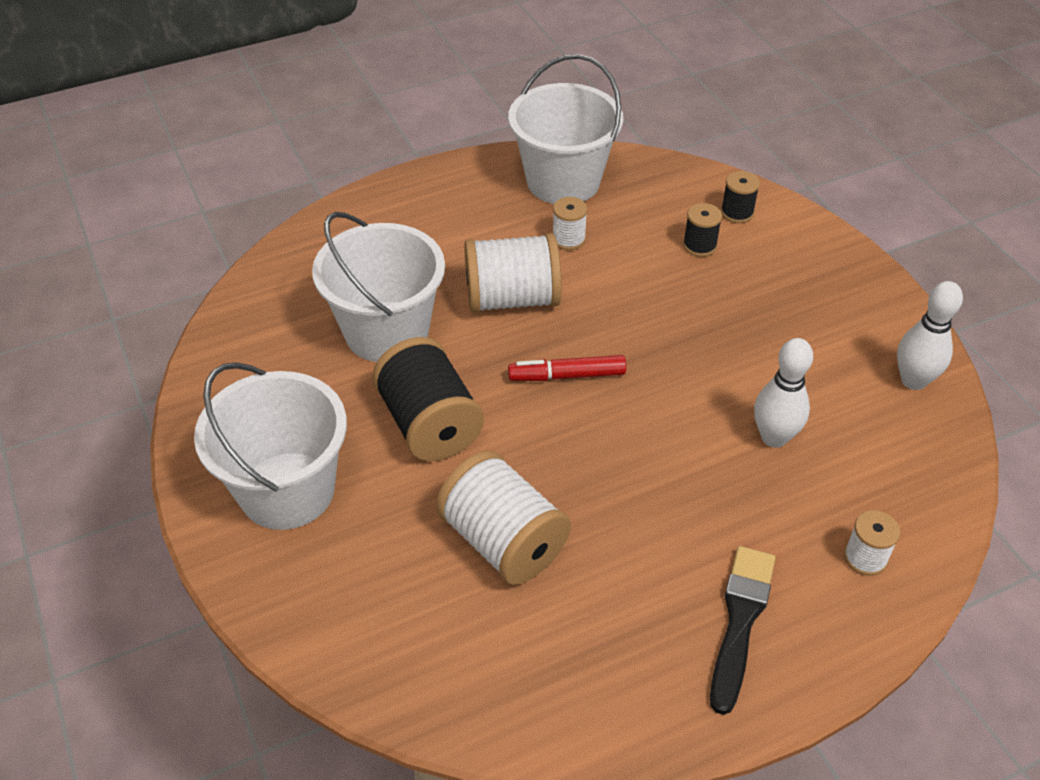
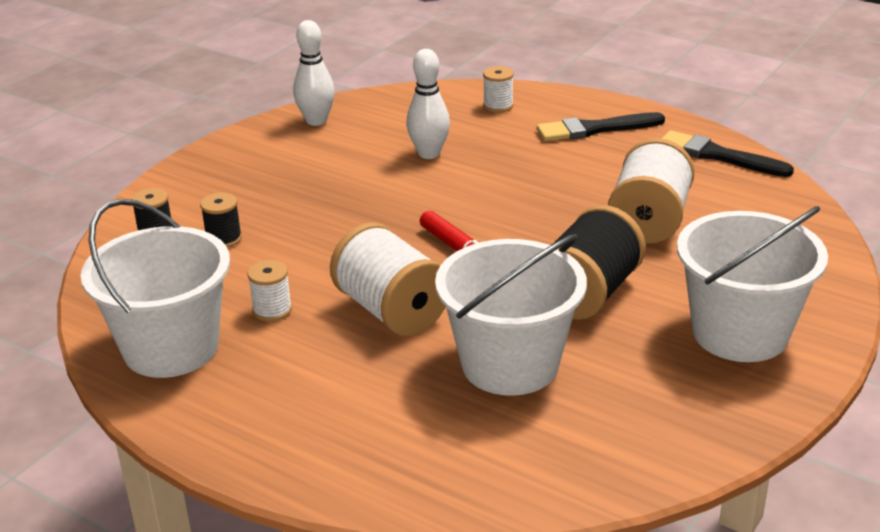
camera: 120 degrees left, 15 degrees down
none -> black brush [661,130,794,177]

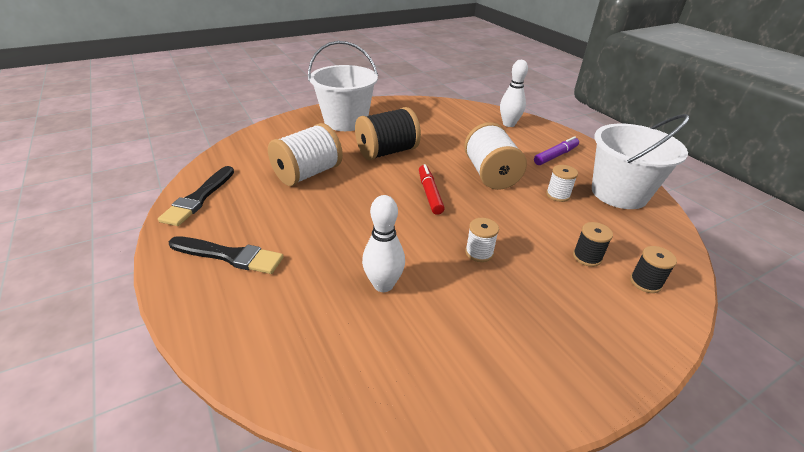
camera: 155 degrees left, 5 degrees up
white bowling pin [293,20,335,126] -> white bowling pin moved to [500,60,528,127]
white bucket [435,234,587,396] -> none
white spool [483,66,514,113] -> white spool moved to [465,218,499,262]
black brush [661,130,794,177] -> black brush turned 45 degrees clockwise [158,166,234,226]
none -> purple marker [534,136,579,165]

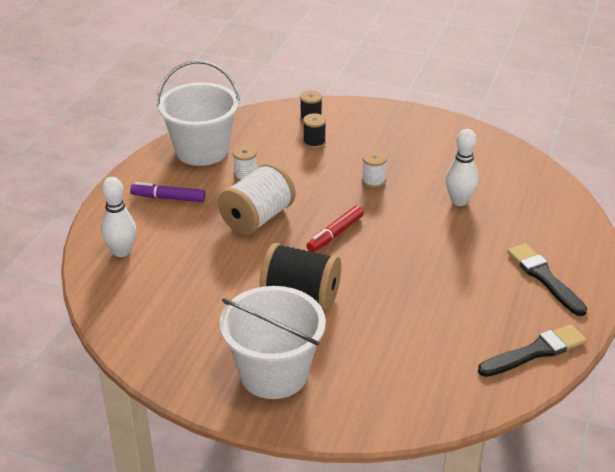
camera: 130 degrees left, 0 degrees up
white spool [268,123,343,186] -> none

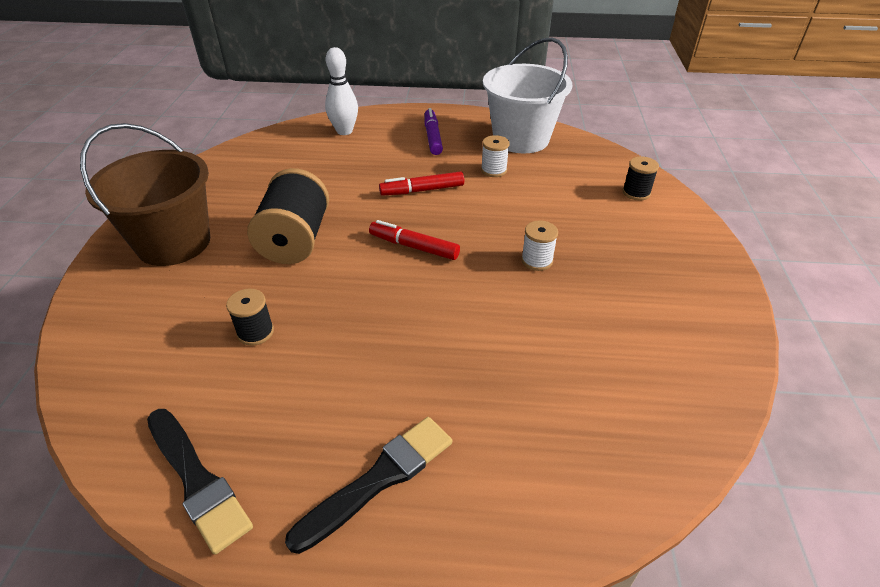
camera: 75 degrees right, 5 degrees up
white spool [218,163,295,235] -> red marker [379,171,464,196]
white bucket [219,286,326,399] -> brown bucket [80,123,210,266]
black spool [303,113,326,149] -> black spool moved to [226,289,274,346]
white bowling pin [445,129,479,206] -> none

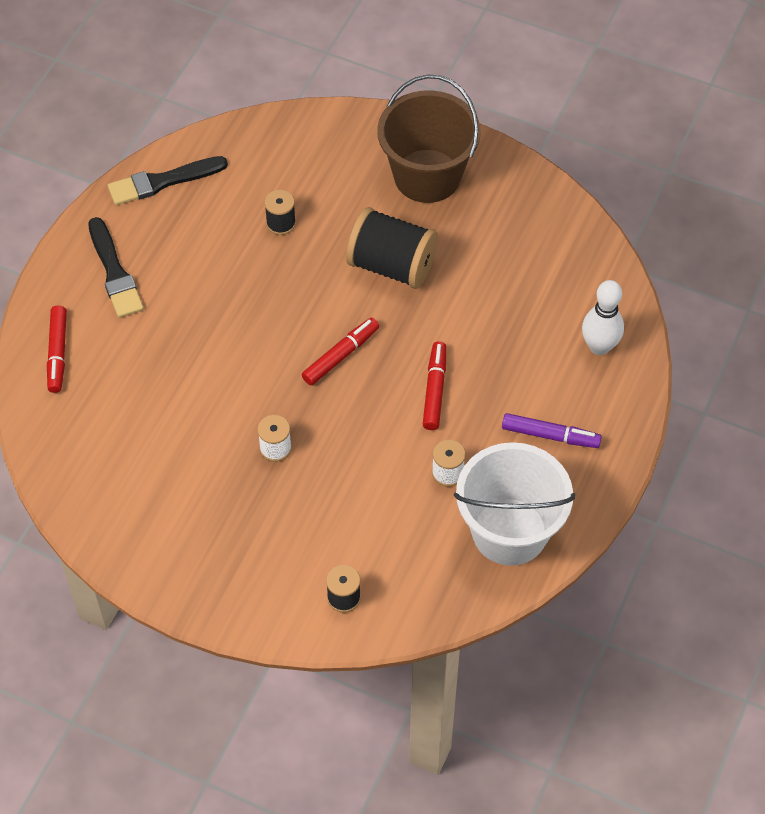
camera: 110 degrees right, 15 degrees up
none -> red marker [47,305,67,393]

